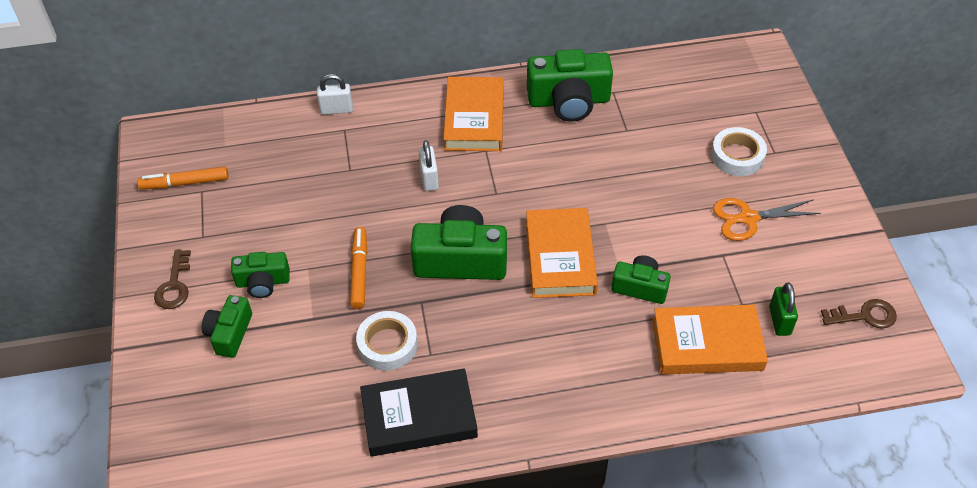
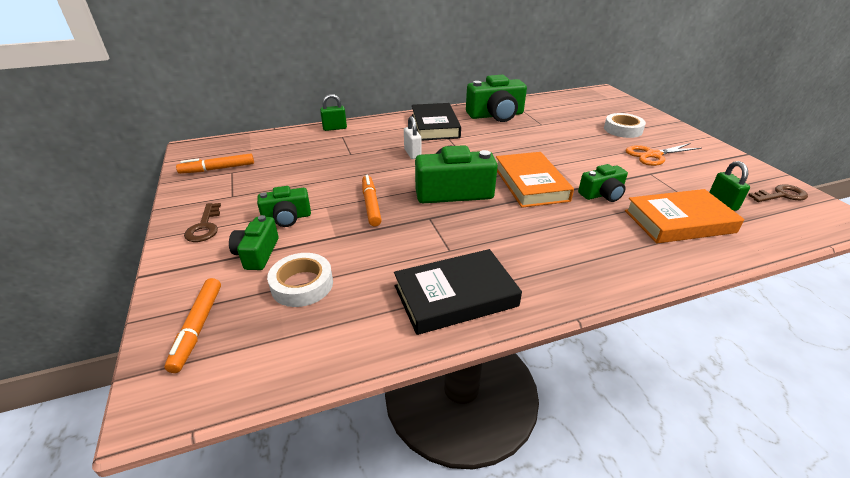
camera: 10 degrees left, 15 degrees down
white padlock [317,74,353,115] -> green padlock [320,94,347,131]
white tape [356,311,418,371] -> white tape moved to [267,253,333,307]
orange book [443,77,504,151] -> black book [412,103,461,140]
green camera [611,255,671,304] -> green camera turned 150 degrees clockwise [578,164,628,202]
none -> orange marker [164,278,221,373]

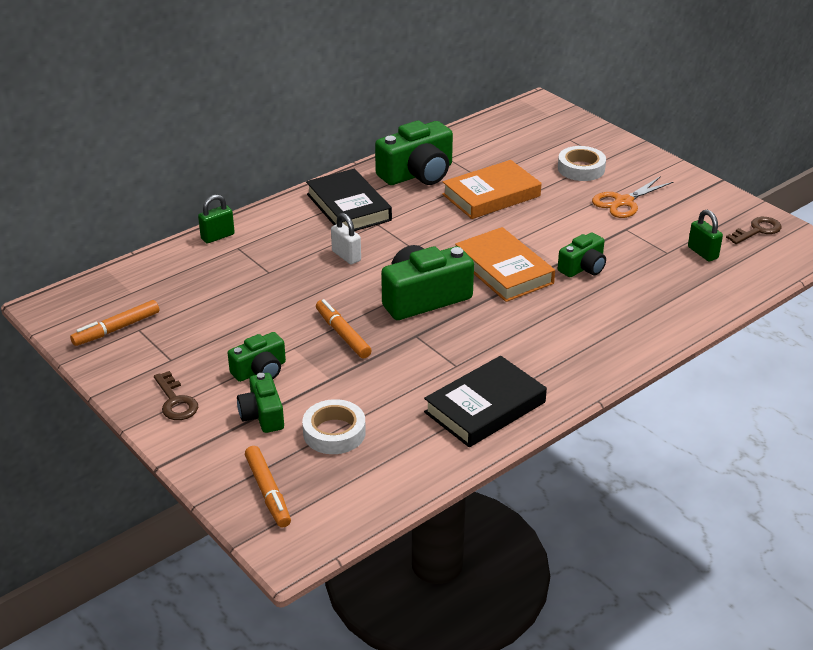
camera: 20 degrees left, 0 degrees up
orange book [625,189,744,243] -> orange book moved to [442,160,542,219]

